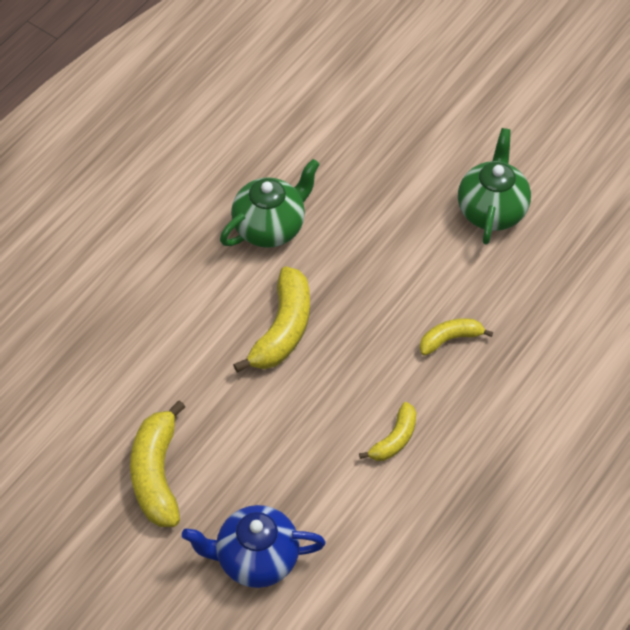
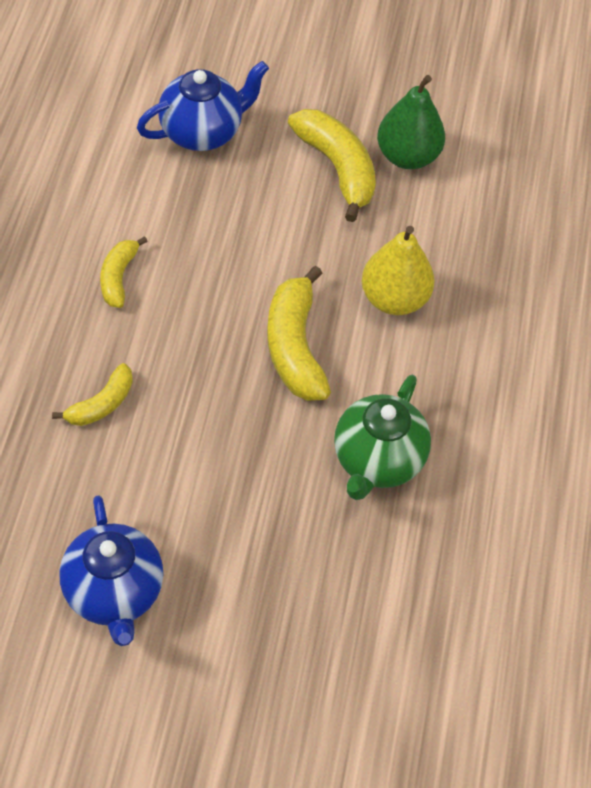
camera: 150 degrees right, 0 degrees up
green teapot [458,128,531,244] -> blue teapot [59,495,164,646]
none -> yellow pear [362,226,434,315]
none -> green pear [377,75,445,169]

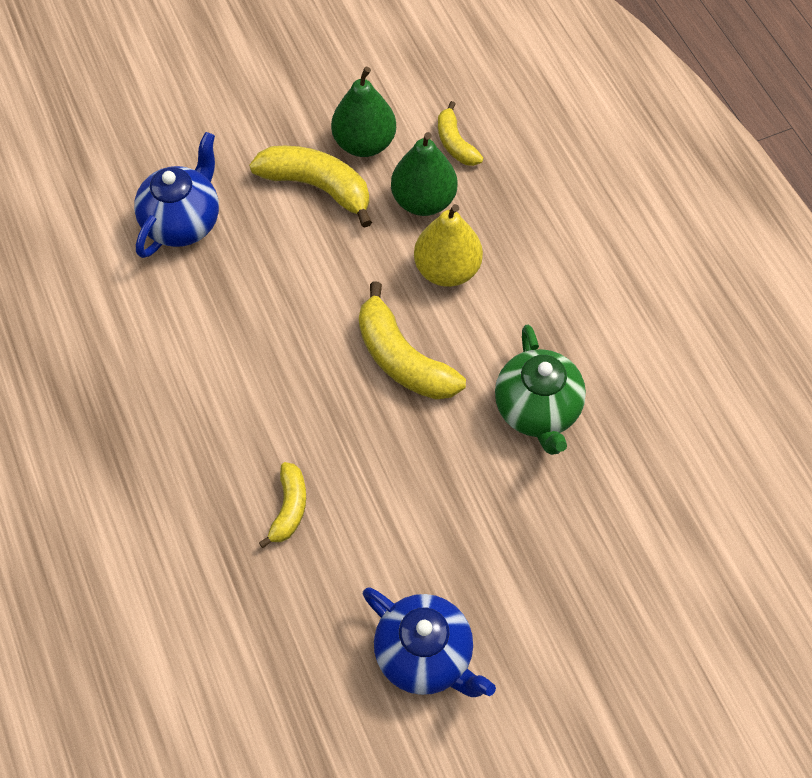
camera: 30 degrees left, 5 degrees up
yellow banana [100,236,148,308] -> yellow banana moved to [438,101,483,166]
none -> green pear [391,132,457,216]

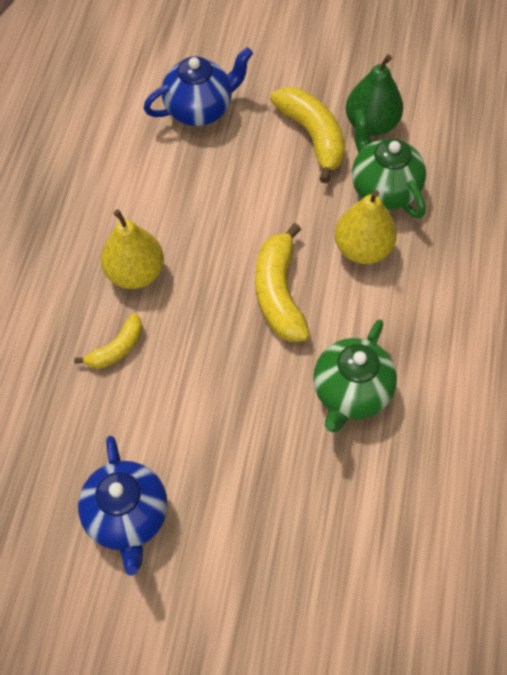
camera: 35 degrees right, 0 degrees up
green pear [391,132,457,216] -> green teapot [352,109,426,218]
yellow banana [438,101,483,166] -> none
none -> yellow pear [101,209,164,289]

